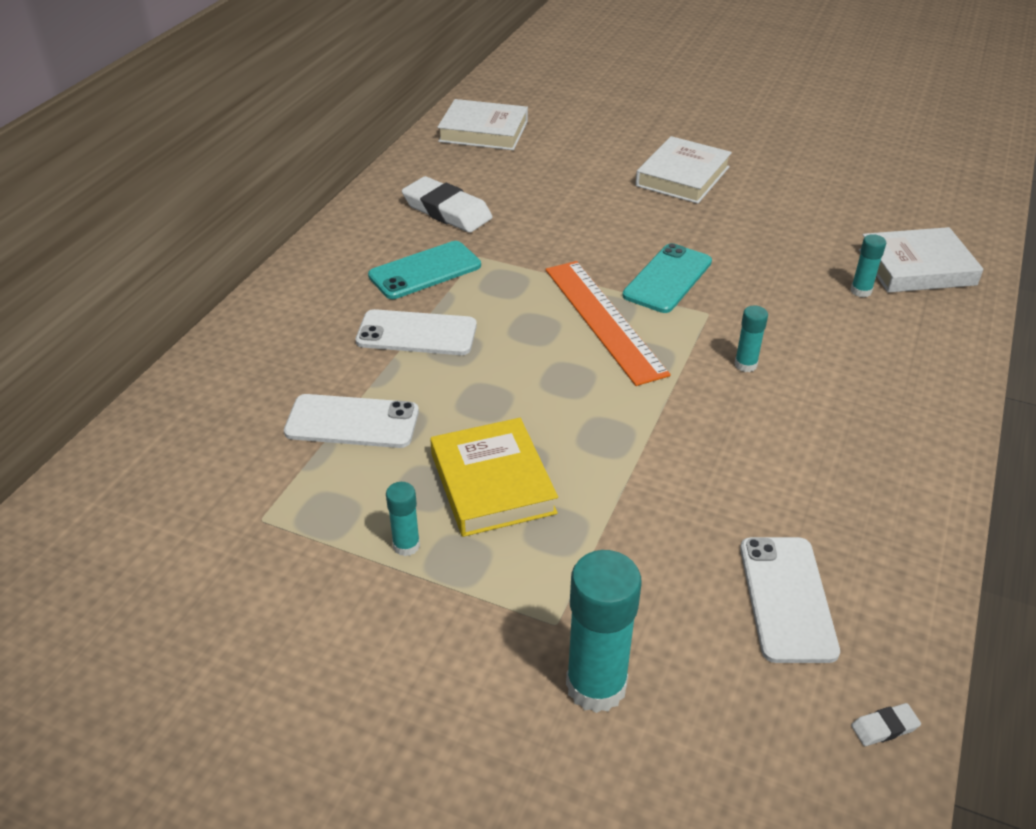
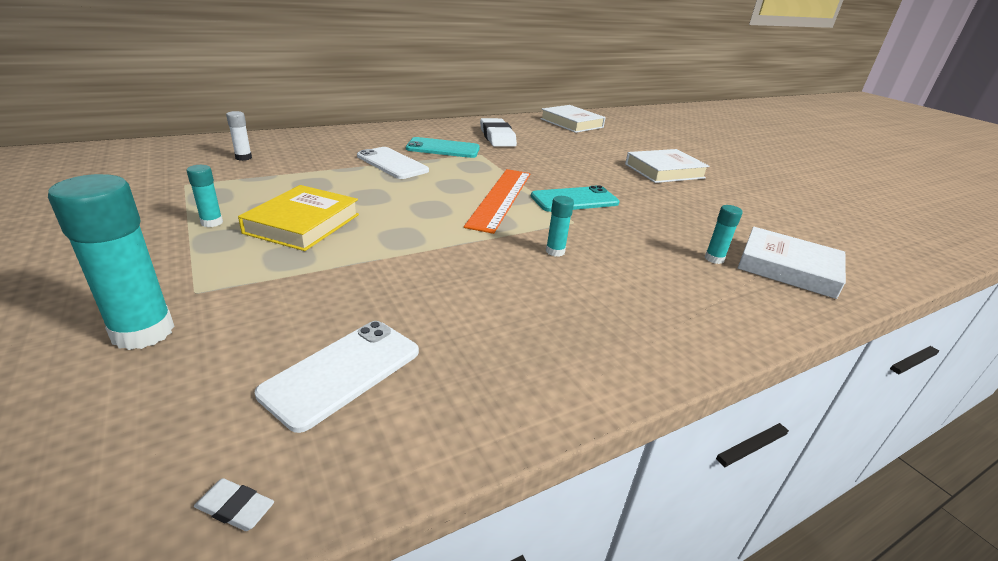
camera: 35 degrees right, 10 degrees down
white phone [284,394,419,448] -> none
none -> white glue stick [226,111,252,161]

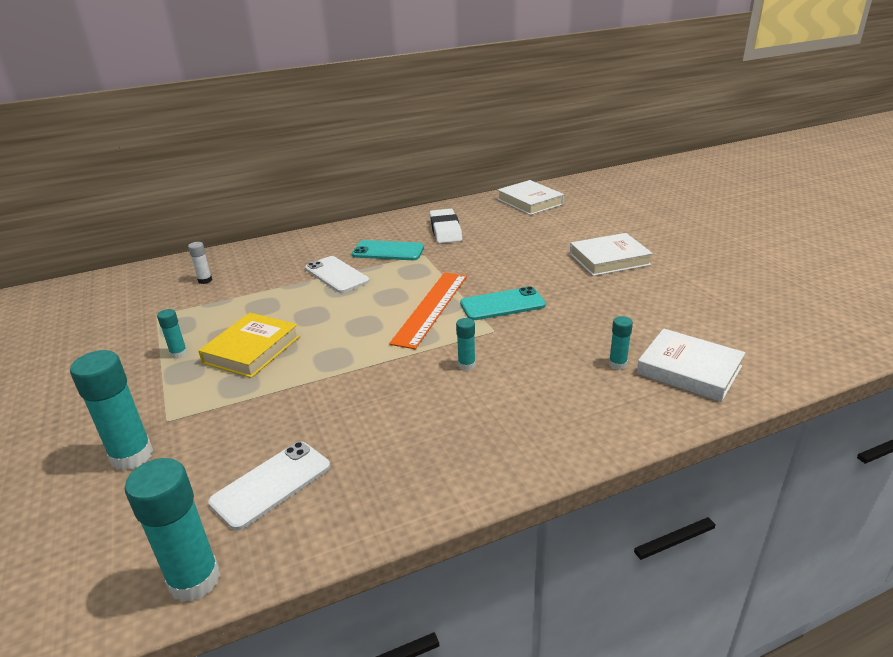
camera: 10 degrees right, 0 degrees up
white eraser [194,478,274,531] -> turquoise glue stick [125,458,220,602]

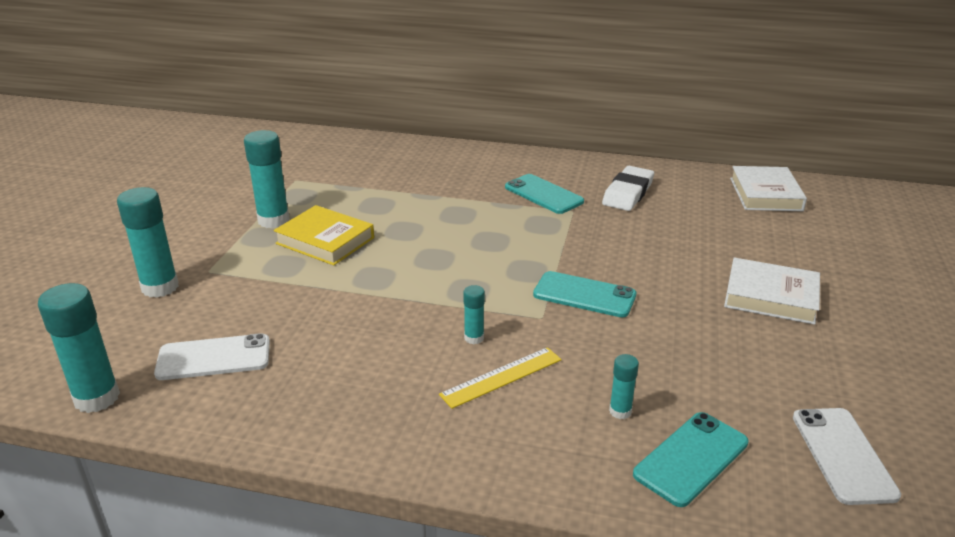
camera: 35 degrees right, 0 degrees up
turquoise glue stick [157,309,187,359] -> turquoise glue stick [244,130,290,228], size x1.96
white glue stick [188,242,212,284] -> none
yellow book [198,313,300,378] -> yellow book turned 60 degrees clockwise [274,205,374,265]
white phone [305,256,369,293] -> white phone moved to [793,408,901,505]
orange ruler [389,273,467,349] -> none
white book [637,328,745,402] -> turquoise phone [633,412,749,507]
none -> yellow ruler [439,347,562,409]

